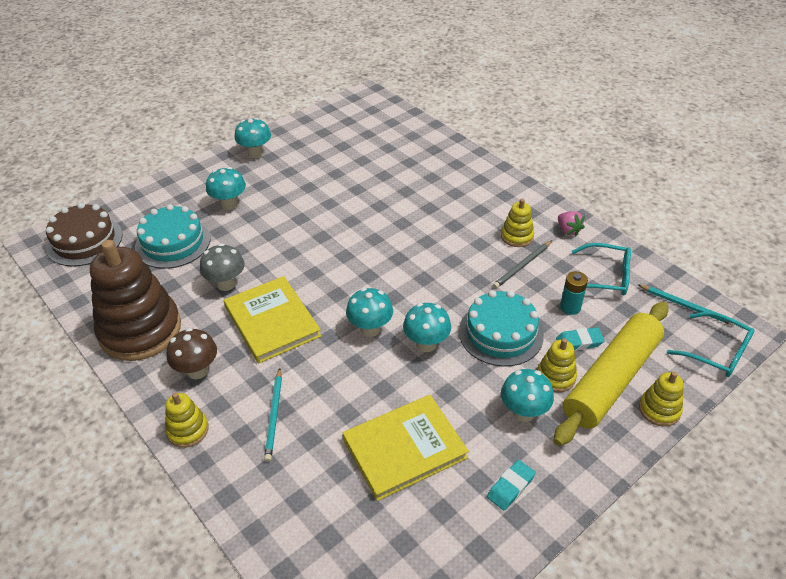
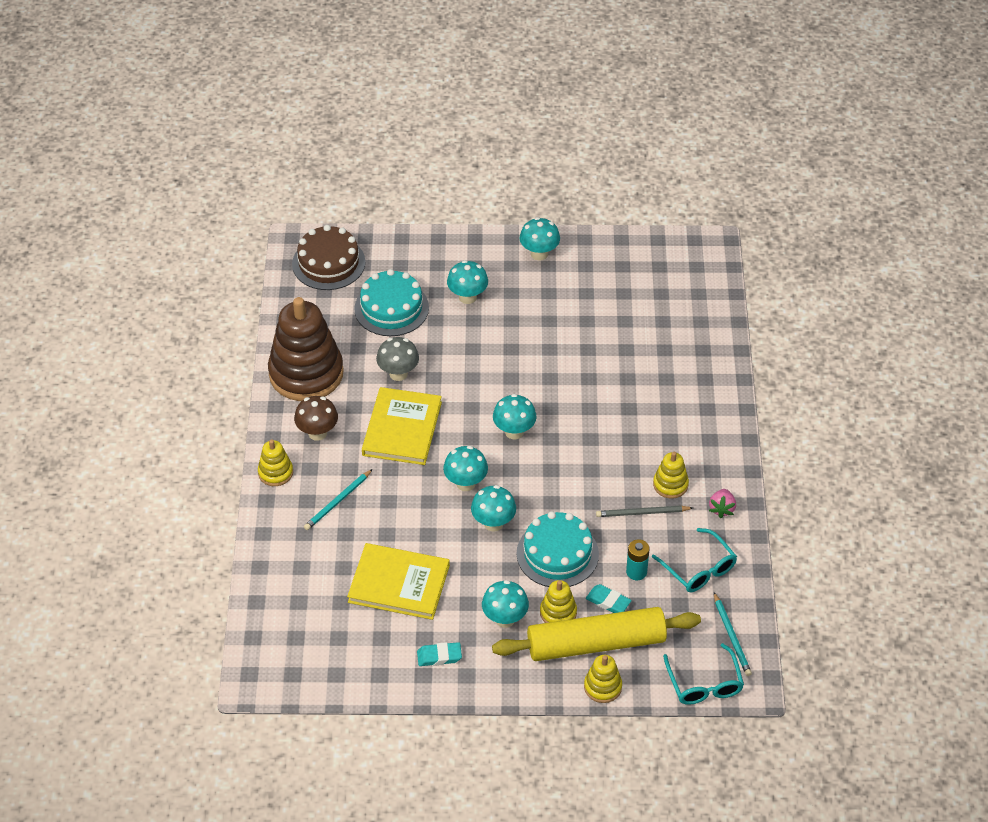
camera: 40 degrees right, 5 degrees up
none -> turquoise mushroom [493,394,537,440]

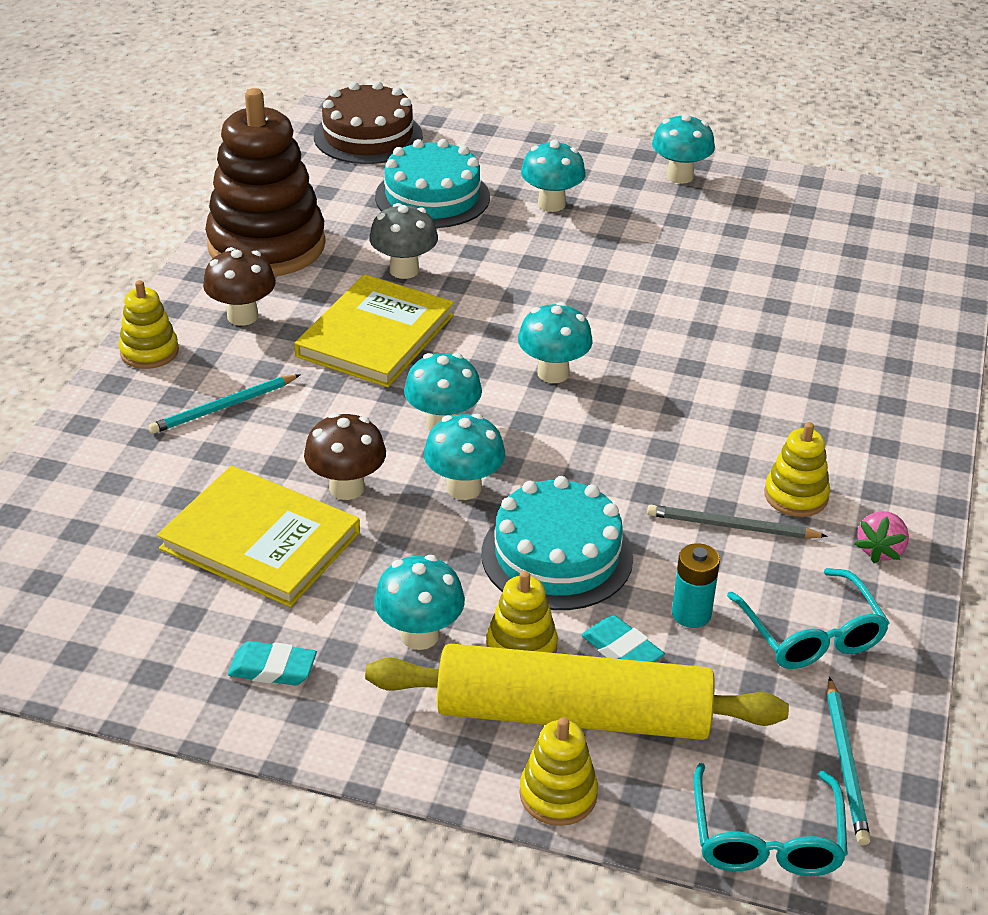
camera: 15 degrees right, 10 degrees down
none -> brown mushroom [304,413,386,500]

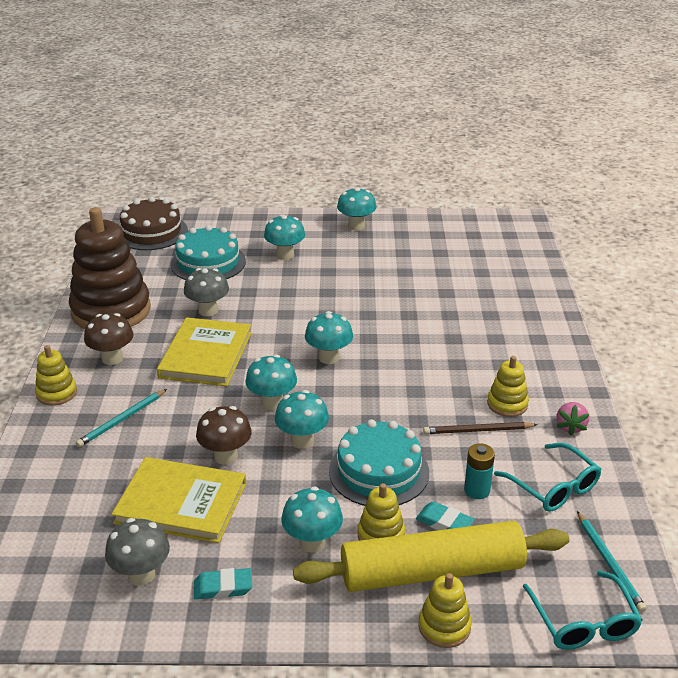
camera: 15 degrees left, 5 degrees down
grey pencil [647,505,828,539] -> brown pencil [423,422,537,434]
none -> grey mushroom [105,518,170,586]

